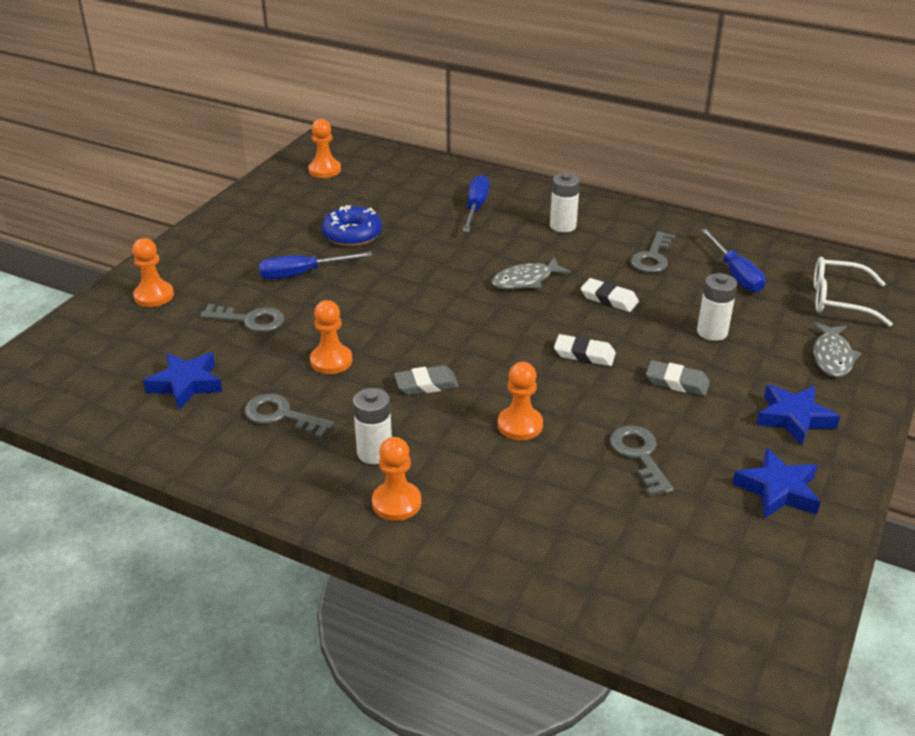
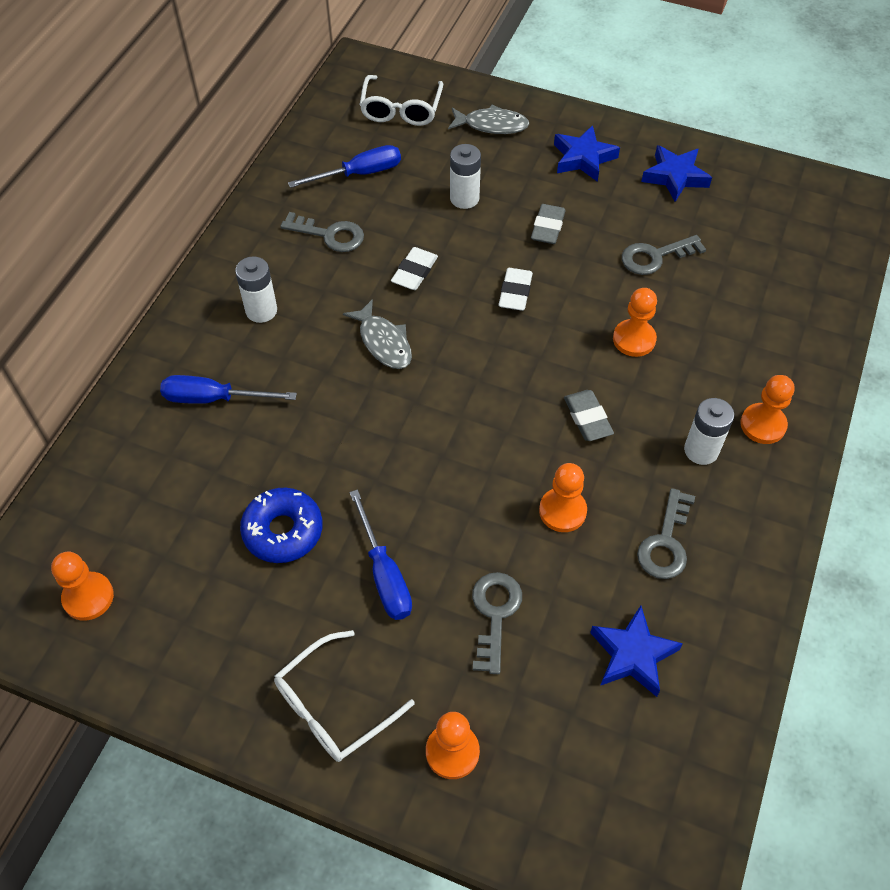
camera: 95 degrees left, 20 degrees up
none -> white glasses [274,630,415,762]

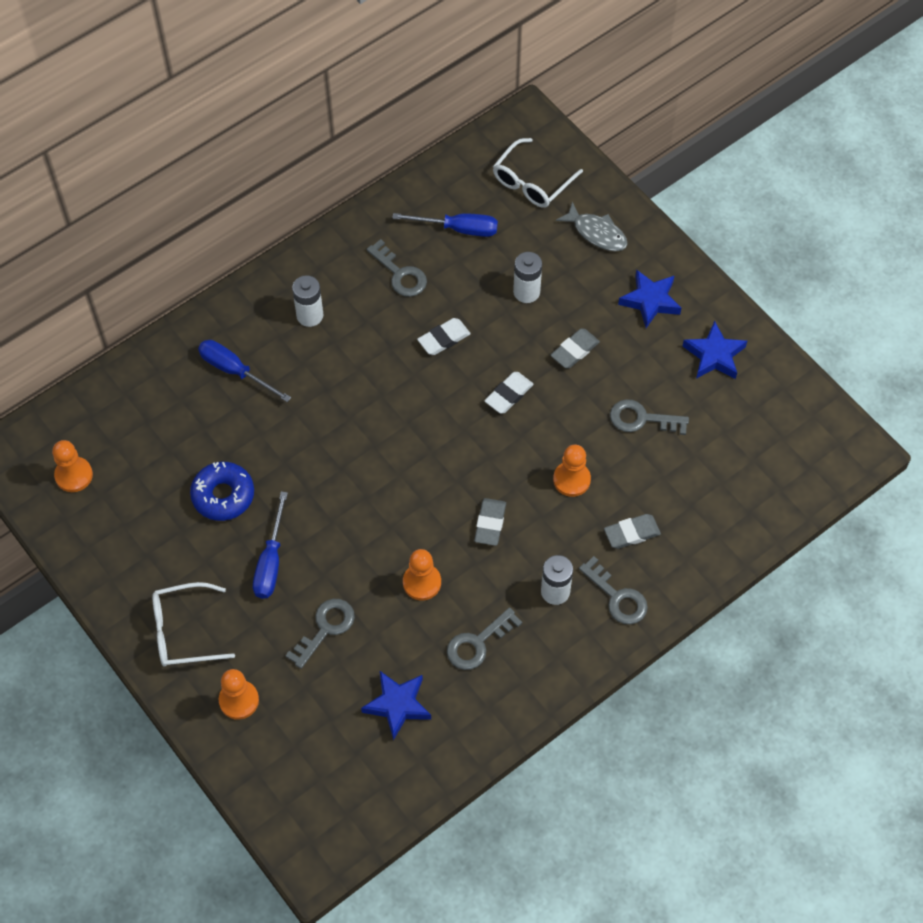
camera: 30 degrees right, 5 degrees up
grey fish [343,299,412,369] -> none
orange pawn [740,375,795,444] -> grey key [579,556,648,625]
none -> grey eraser [604,514,661,549]

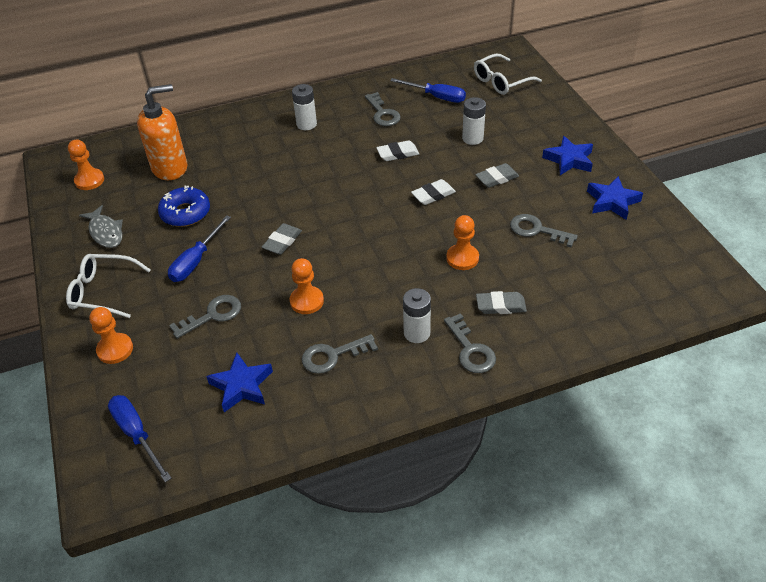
camera: 20 degrees right, 15 degrees down
blue screwdriver [198,340,291,402] -> blue screwdriver moved to [108,395,172,482]
grey eraser [474,498,506,546] -> grey eraser moved to [262,223,302,255]
grey fish [556,201,628,251] -> grey fish moved to [79,205,123,248]
none -> orange soap dispenser [137,84,187,180]

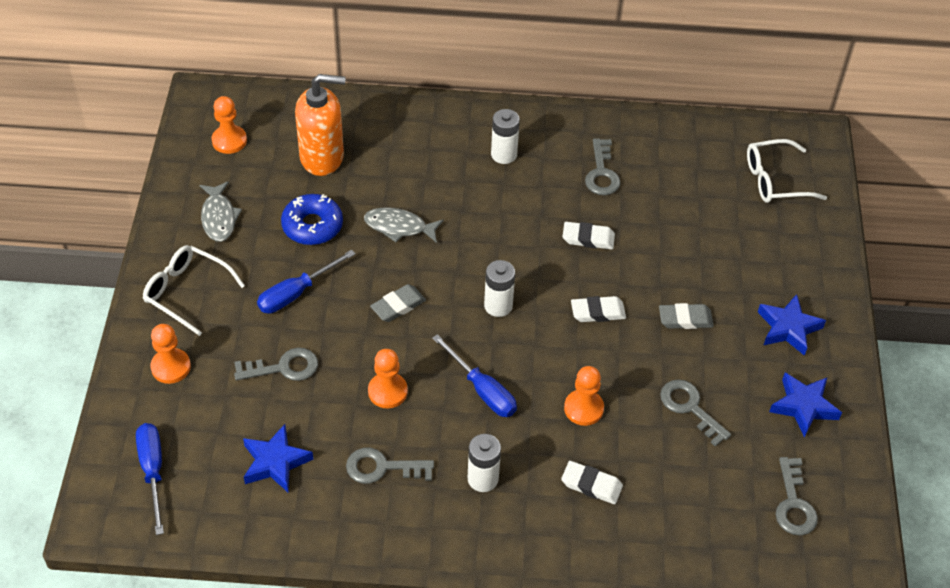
camera: 20 degrees right, 5 degrees up
blue screwdriver [390,78,466,103] -> blue screwdriver moved to [432,334,517,417]
grey key [444,313,496,373] -> grey key moved to [776,457,818,536]
white battery [462,97,486,145] -> white battery moved to [484,260,515,317]
grey eraser [476,291,527,314] -> white eraser [561,461,623,504]
none -> grey fish [364,208,444,243]

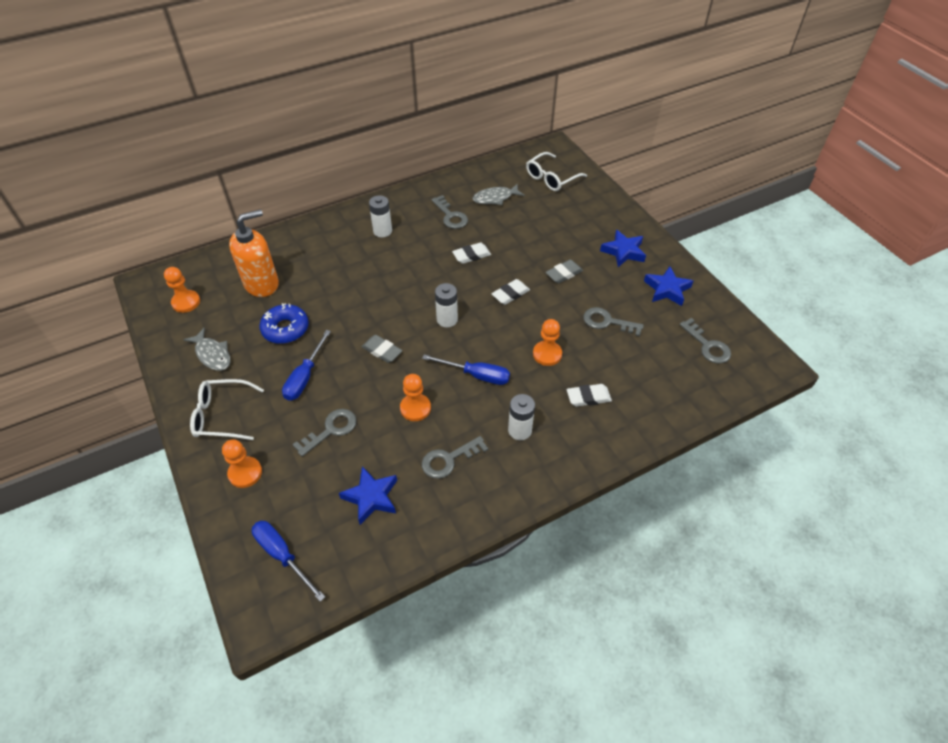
camera: 30 degrees left, 0 degrees up
grey fish [364,208,444,243] -> grey fish moved to [472,183,525,205]
grey eraser [370,284,426,322] -> grey eraser turned 75 degrees counterclockwise [362,335,402,363]

